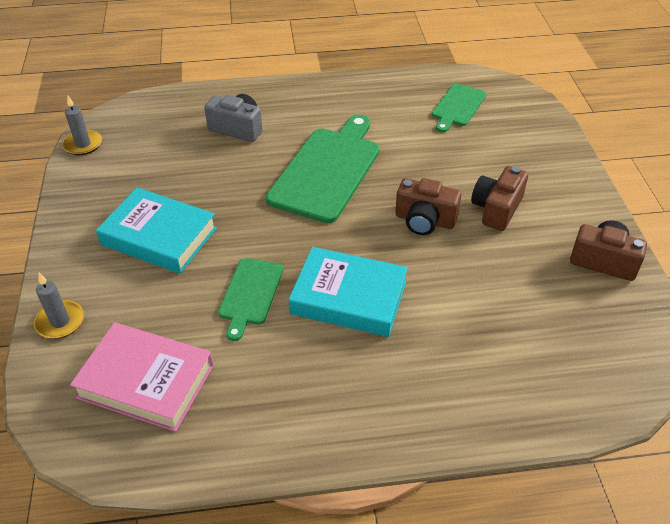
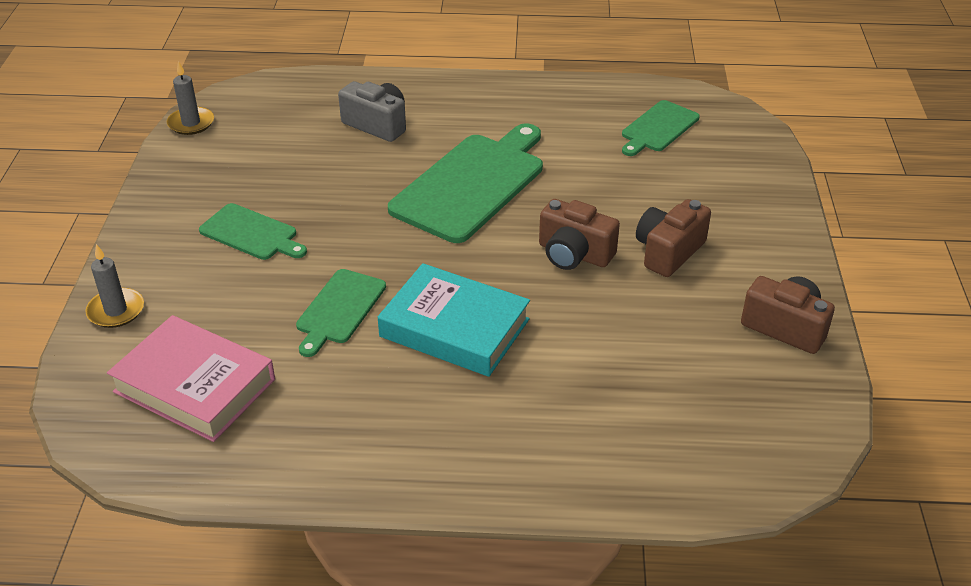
camera: 10 degrees right, 5 degrees down
turquoise book [96,188,217,273] -> green cutting board [199,203,307,260]

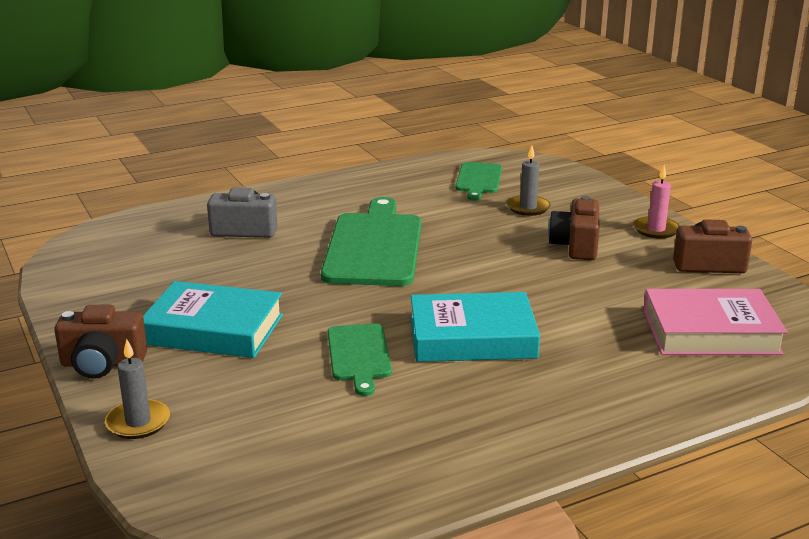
camera: 30 degrees left, 15 degrees down
pink book [107,315,275,442] -> pink book moved to [643,289,788,355]
grey candle [167,61,214,135] -> grey candle moved to [506,145,551,216]
green cutting board [199,203,307,260] -> turquoise book [143,281,283,358]
brown camera [539,199,620,270] -> brown camera moved to [54,305,147,379]
none -> pink candle [633,165,680,239]

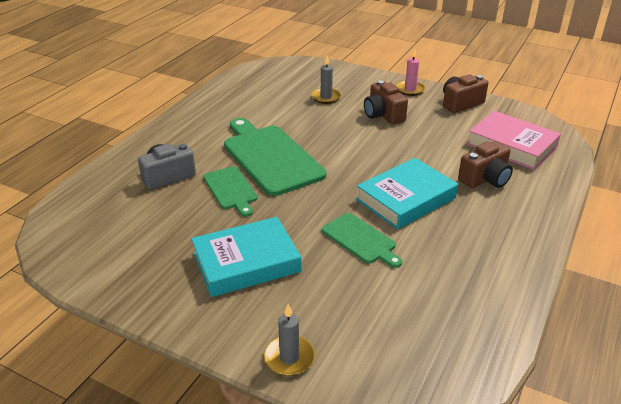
camera: 35 degrees left, 10 degrees up
brown camera [54,305,147,379] -> brown camera moved to [458,141,513,188]
green cutting board [455,162,502,200] -> green cutting board moved to [203,166,258,217]
pink book [643,289,788,355] -> pink book turned 75 degrees clockwise [467,111,561,170]

